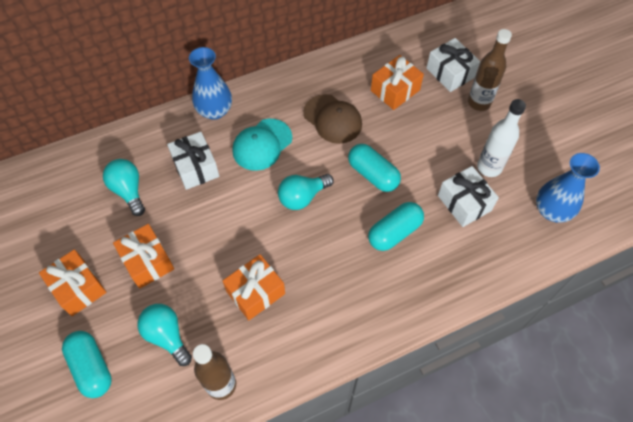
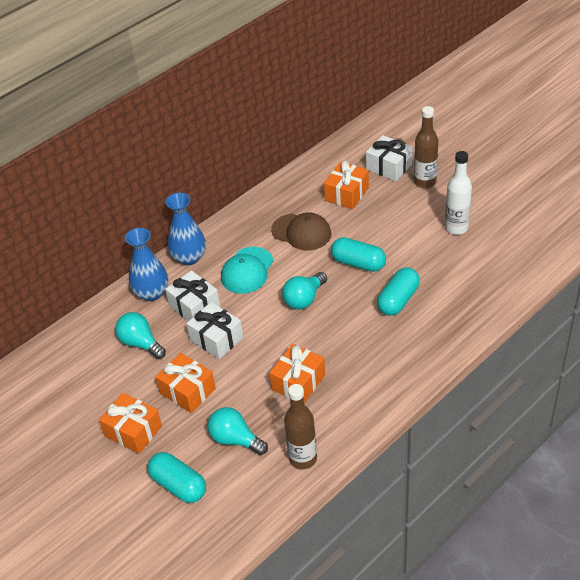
camera: 15 degrees left, 15 degrees down
white gift [438,166,499,227] -> white gift moved to [186,302,243,359]
blue vase [536,153,600,223] -> blue vase moved to [125,228,168,301]

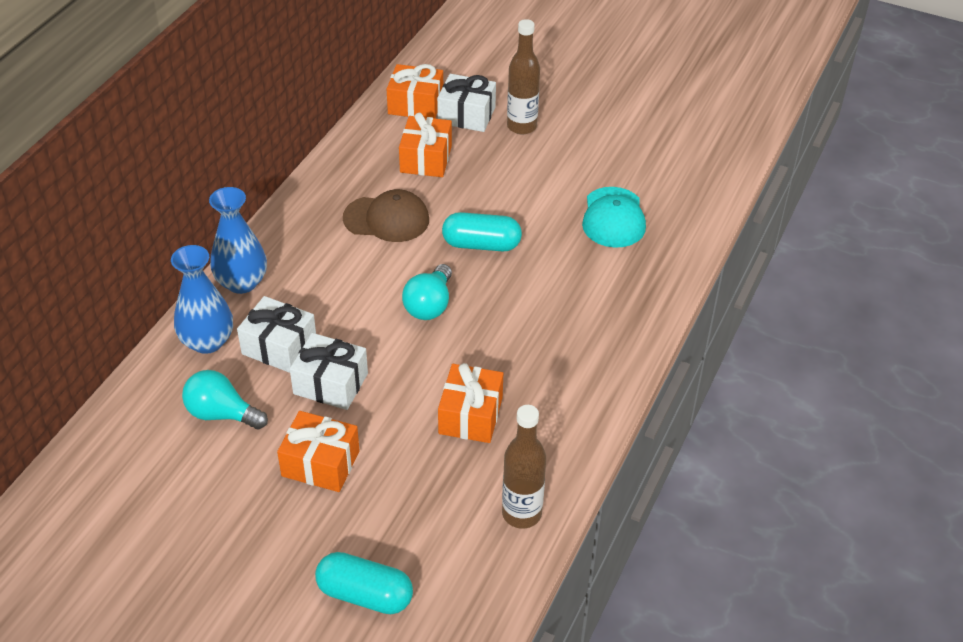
camera: 25 degrees left, 0 degrees up
orange gift [99,393,162,454] -> orange gift moved to [387,64,443,118]
turquoise light bulb [208,407,268,455] -> none
turquoise cap [221,247,273,294] -> turquoise cap moved to [582,187,646,248]
turquoise capsule [377,267,420,316] -> none
white bottle [445,151,472,235] -> none

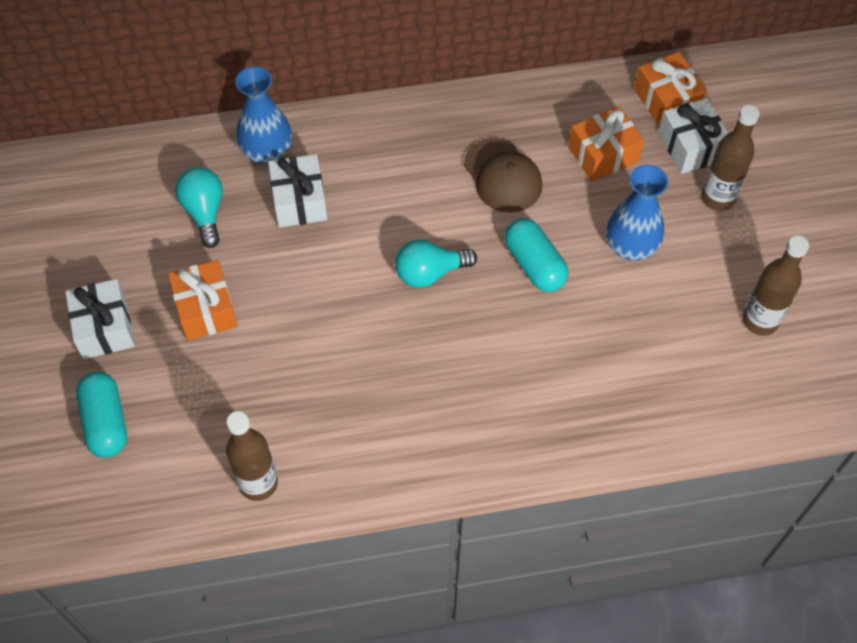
camera: 55 degrees right, 15 degrees up
blue vase [209,187,267,294] -> blue vase moved to [606,165,668,260]
white gift [290,333,368,410] -> white gift moved to [65,279,135,359]
orange gift [438,363,503,443] -> none
turquoise cap [582,187,646,248] -> none
none -> brown bottle [743,235,809,336]

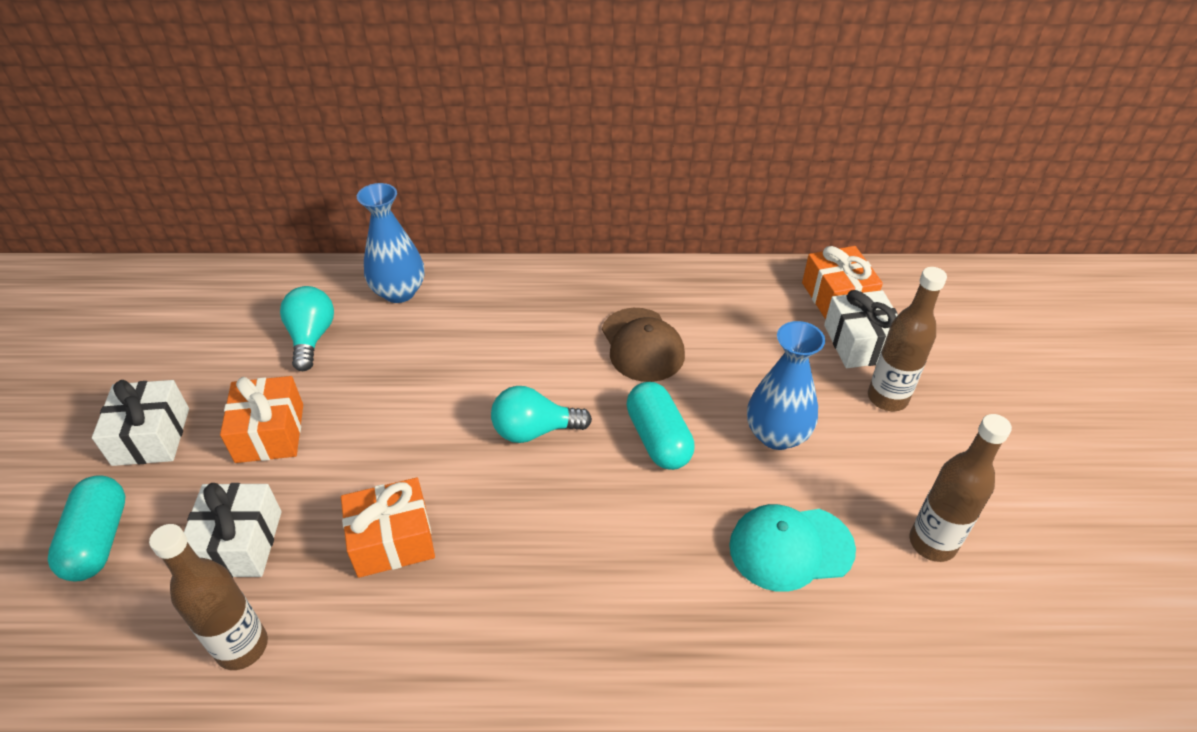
camera: 10 degrees right, 15 degrees down
white gift [268,154,327,228] -> white gift moved to [184,483,282,578]
orange gift [568,106,644,182] -> orange gift moved to [341,478,435,578]
none -> turquoise cap [729,504,856,592]

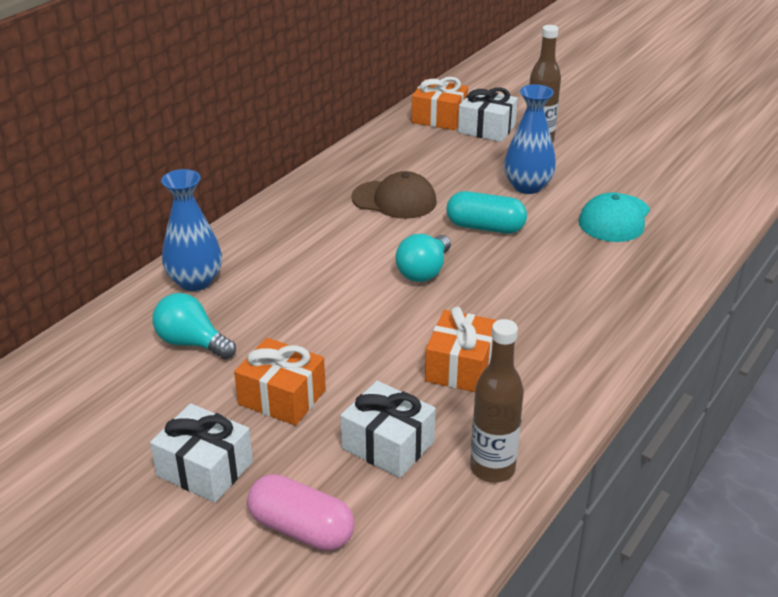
camera: 55 degrees left, 10 degrees down
turquoise capsule [48,475,125,581] -> pink capsule [247,474,354,551]
brown bottle [909,414,1012,562] -> none

